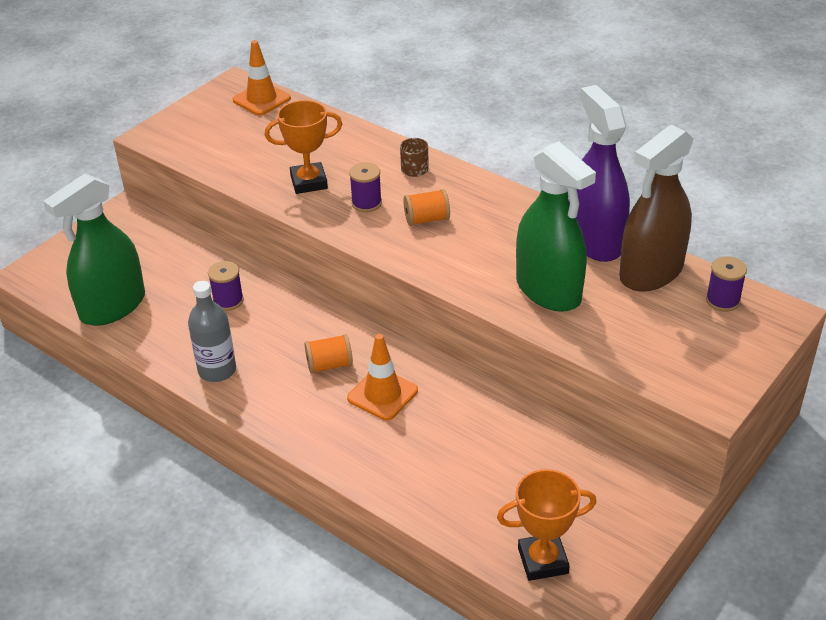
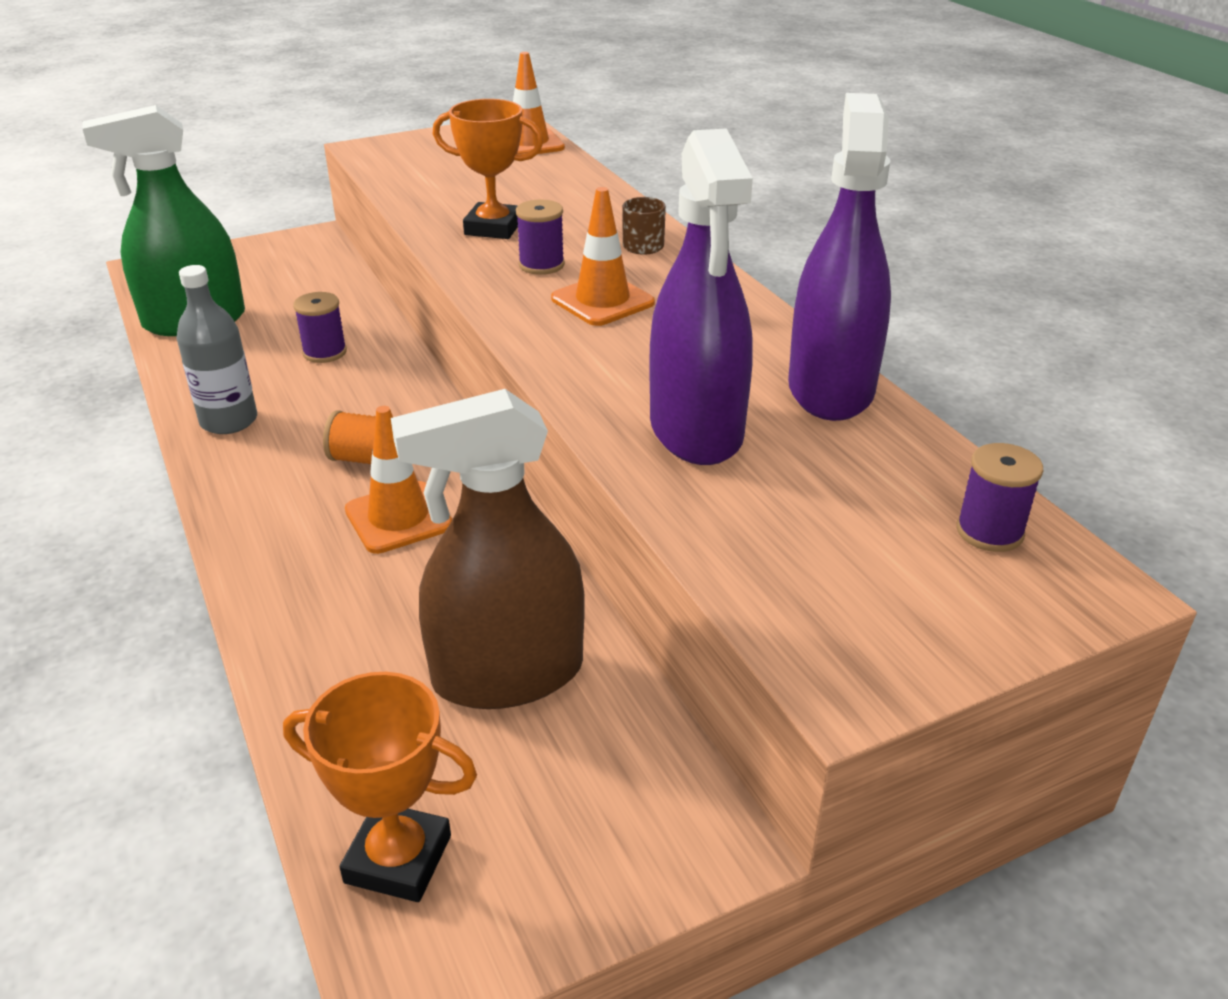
camera: 25 degrees right, 5 degrees down
orange spool [404,189,450,226] -> orange traffic cone [551,187,655,326]
green spray bottle [516,141,596,312] -> purple spray bottle [649,128,753,465]
brown spray bottle [619,125,694,291] -> brown spray bottle moved to [391,389,585,709]

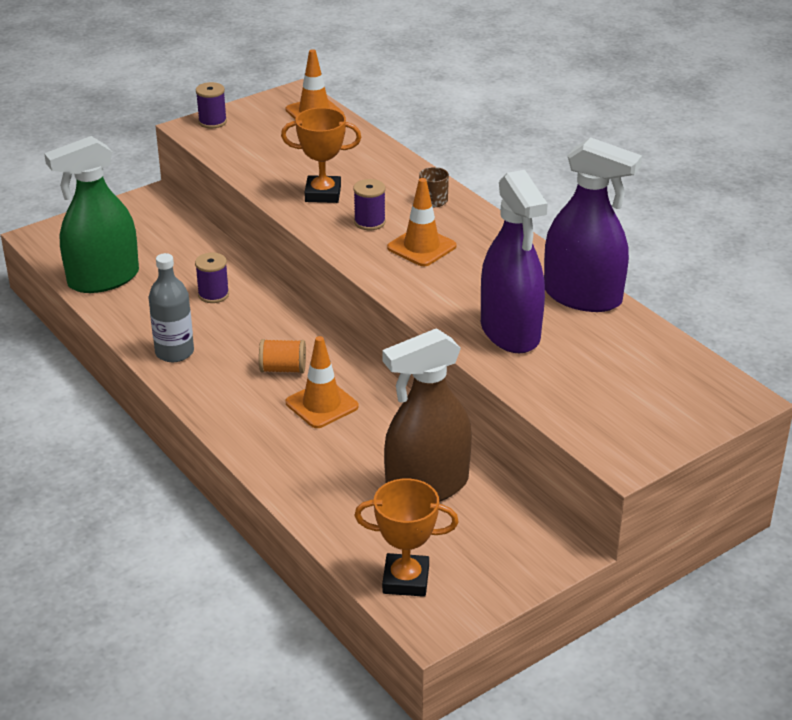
camera: 10 degrees left, 0 degrees up
purple spray bottle [788,93,891,421] -> purple spray bottle turned 120 degrees clockwise [544,137,642,312]
purple spool [956,443,1043,552] -> purple spool moved to [196,82,227,128]

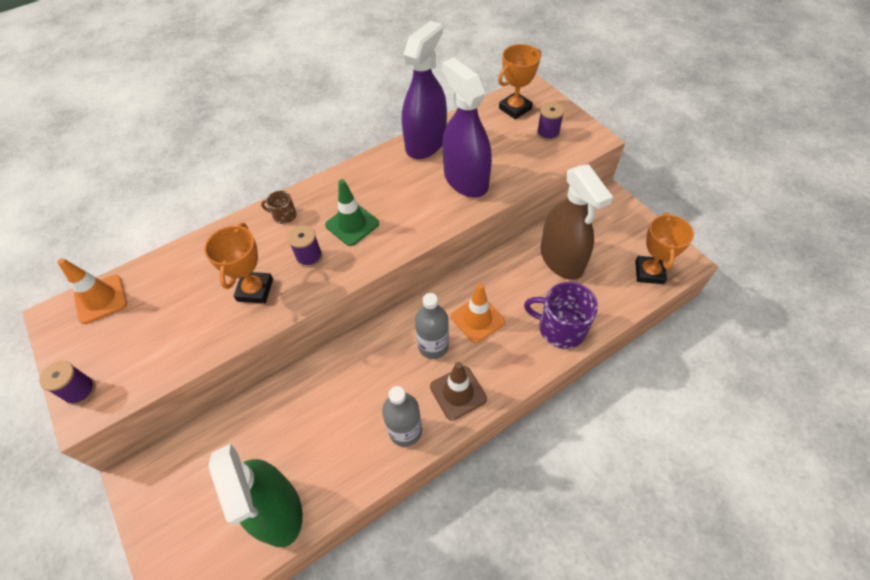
camera: 85 degrees left, 20 degrees up
purple spool [195,252,229,303] -> purple spool moved to [537,102,564,141]
orange spool [259,339,306,374] -> grey bottle [415,293,449,359]
orange traffic cone [387,178,456,266] -> green traffic cone [325,179,379,246]
purple spray bottle [481,170,548,353] -> purple spray bottle turned 105 degrees counterclockwise [442,58,492,198]
none -> brown traffic cone [430,362,487,421]
none -> orange trophy [498,44,541,120]
none -> purple mug [524,282,598,349]

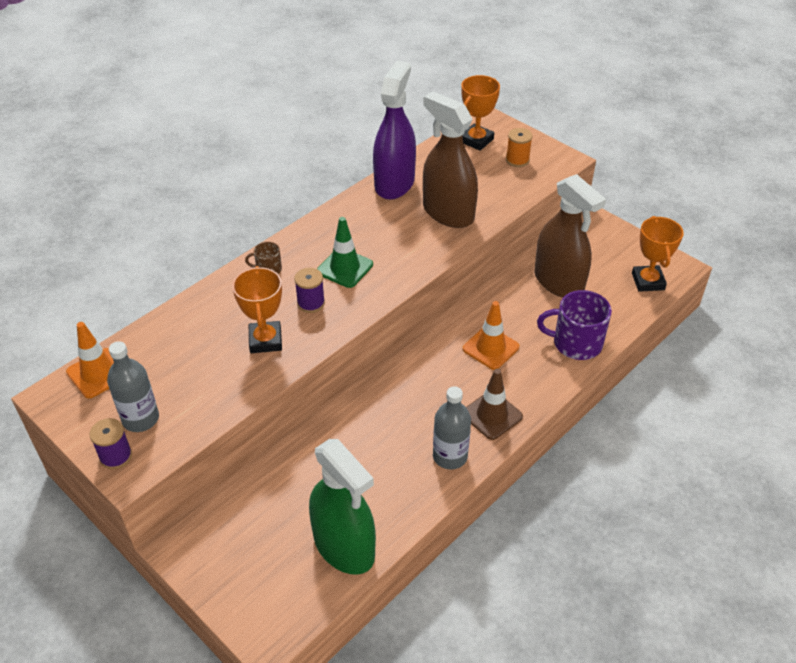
camera: 15 degrees left, 10 degrees down
grey bottle [415,293,449,359] -> grey bottle moved to [107,341,159,432]
purple spray bottle [442,58,492,198] -> brown spray bottle [423,91,478,228]
purple spool [537,102,564,141] -> orange spool [506,128,533,167]

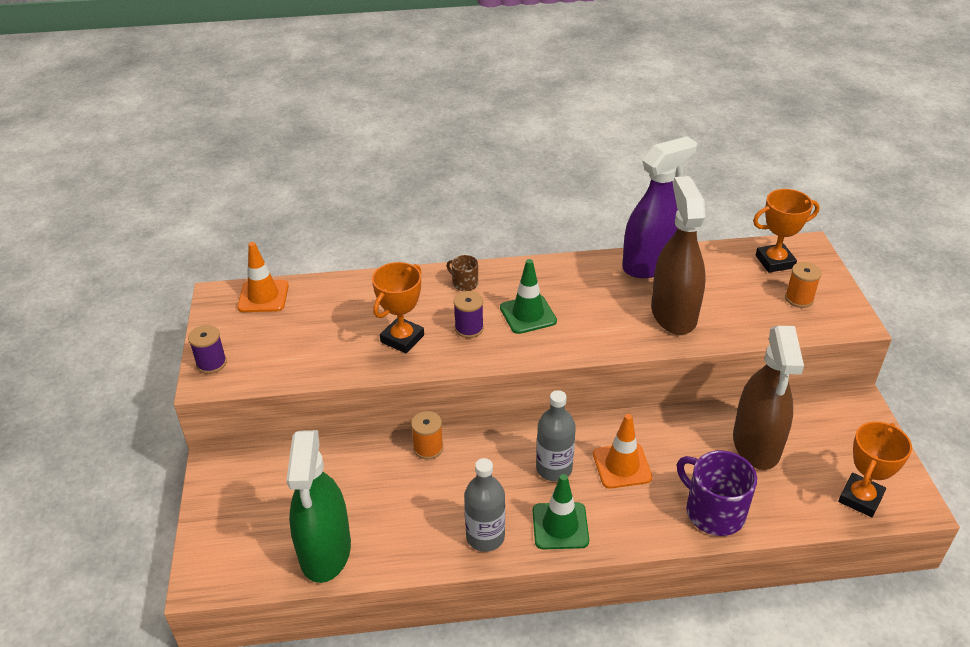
camera: 40 degrees right, 5 degrees down
grey bottle [107,341,159,432] -> grey bottle moved to [536,390,576,481]
brown traffic cone [466,369,523,440] -> green traffic cone [533,474,589,549]
none -> orange spool [411,411,443,459]

